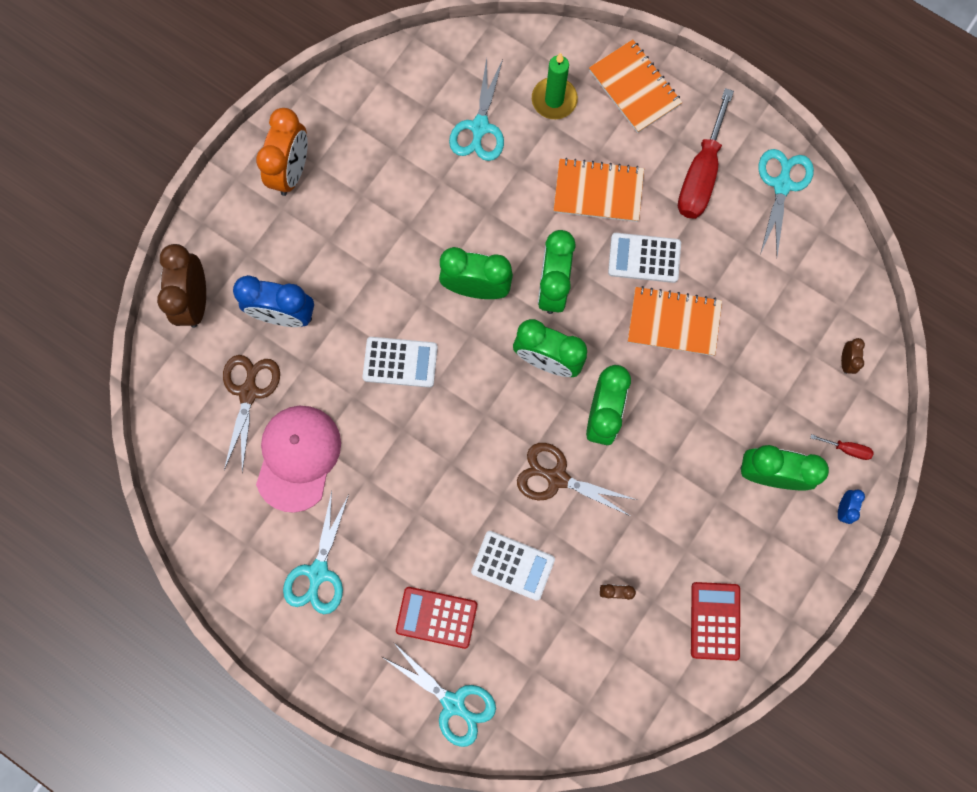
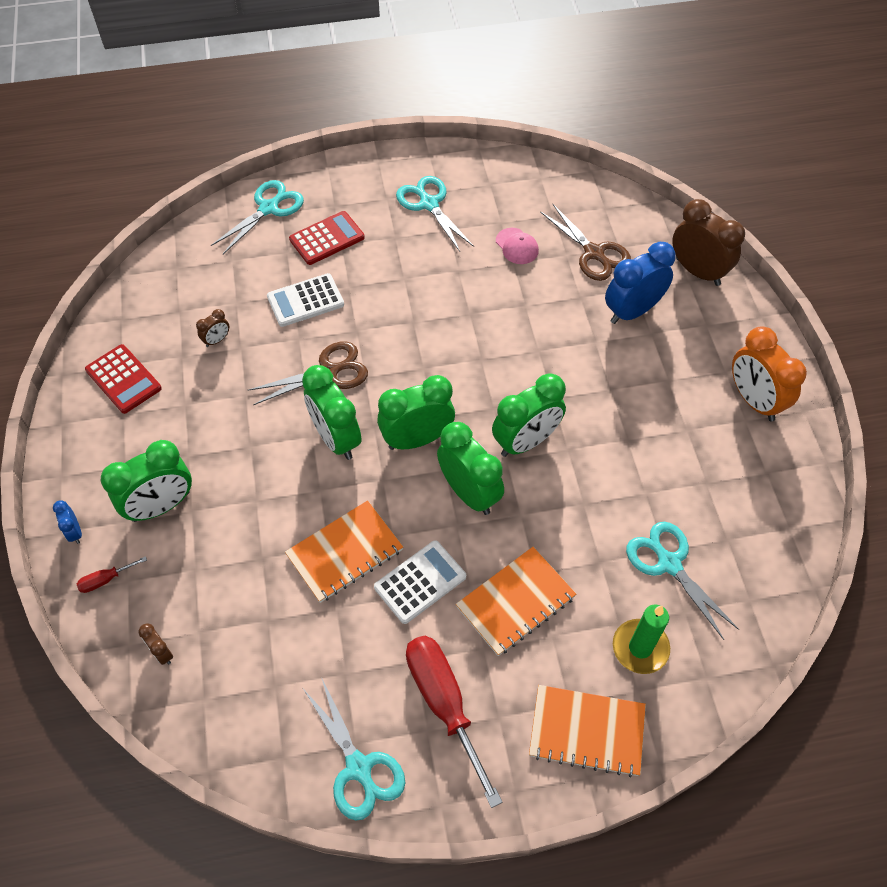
camera: 135 degrees right, 20 degrees down
pink cap [256,406,341,513] -> pink cap [496,228,539,264], size x0.50
white calculator [363,337,438,388] -> none
turquoise scissors [382,642,496,747] -> turquoise scissors turned 135 degrees clockwise [211,180,304,254]

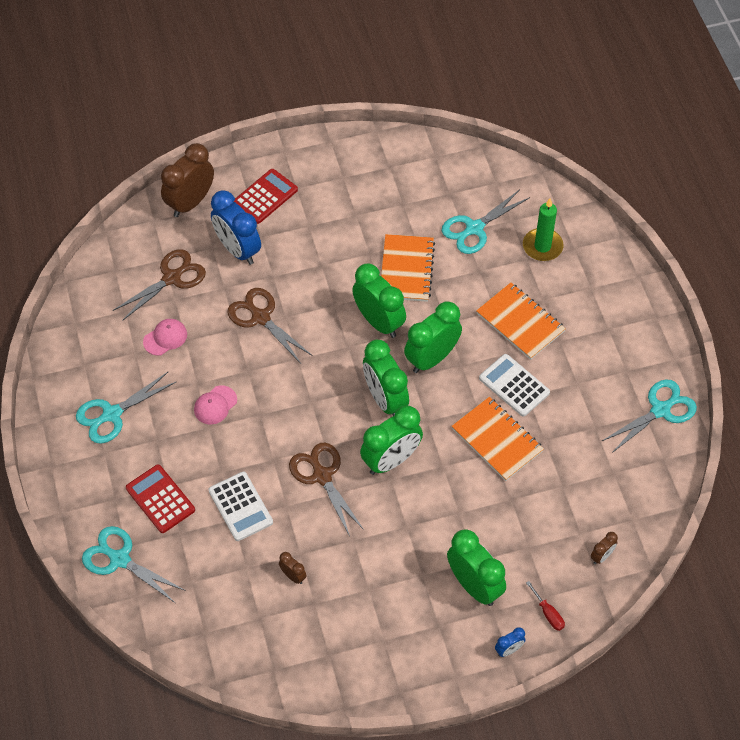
camera: 95 degrees left, 0 degrees up
red calculator [85,344,162,414] -> red calculator moved to [234,169,298,224]
red screwdriver [406,635,502,808] -> none
orange notebook [529,685,646,777] -> orange notebook moved to [381,234,435,302]
orange clock [732,326,807,421] -> none
none -> pink cap [194,385,237,425]
none -> brown scissors [227,288,313,364]

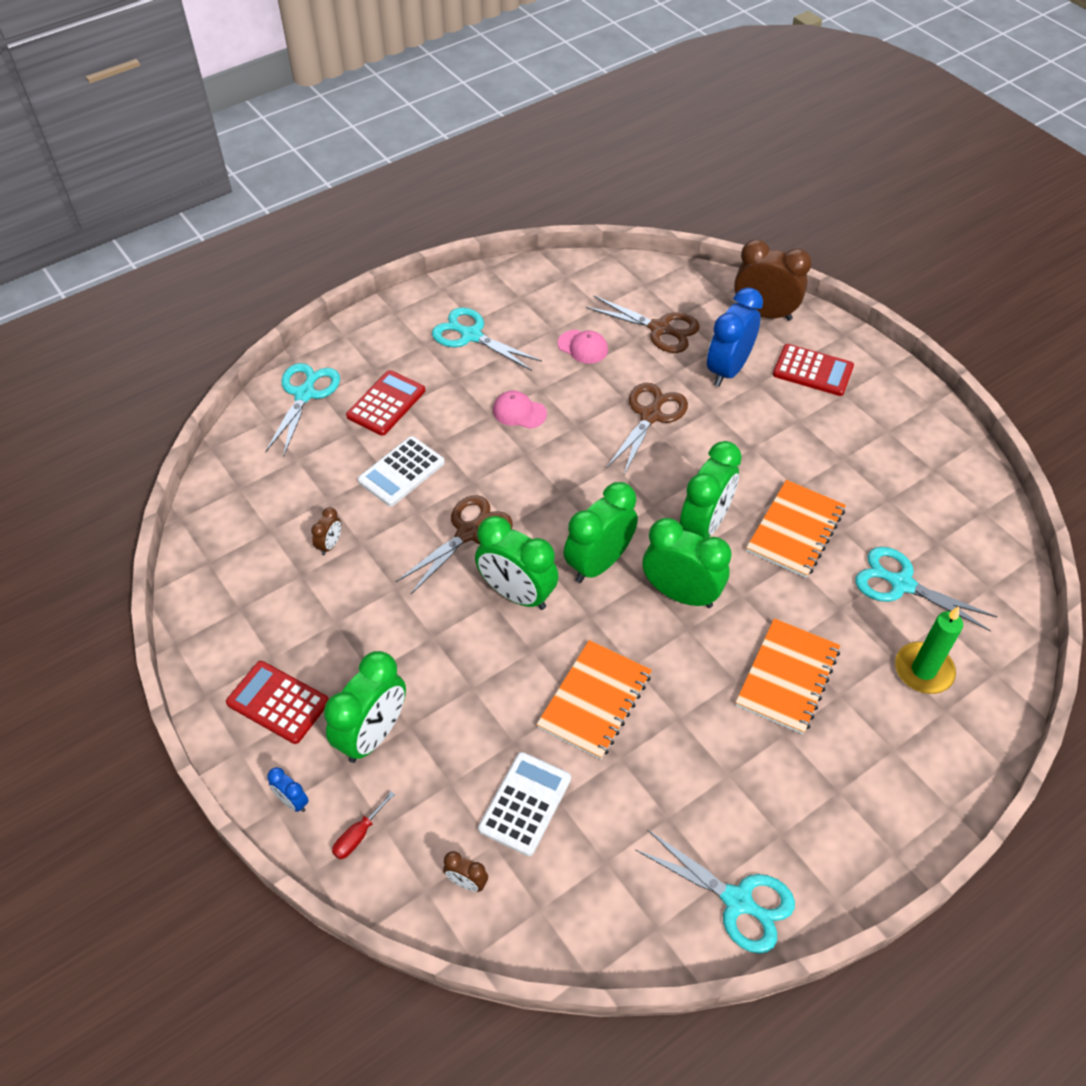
camera: 70 degrees right, 5 degrees down
orange notebook [381,234,435,302] -> orange notebook turned 45 degrees counterclockwise [746,480,846,578]
white calculator [479,354,550,417] -> white calculator moved to [478,752,571,856]
none -> red calculator [226,661,329,744]

